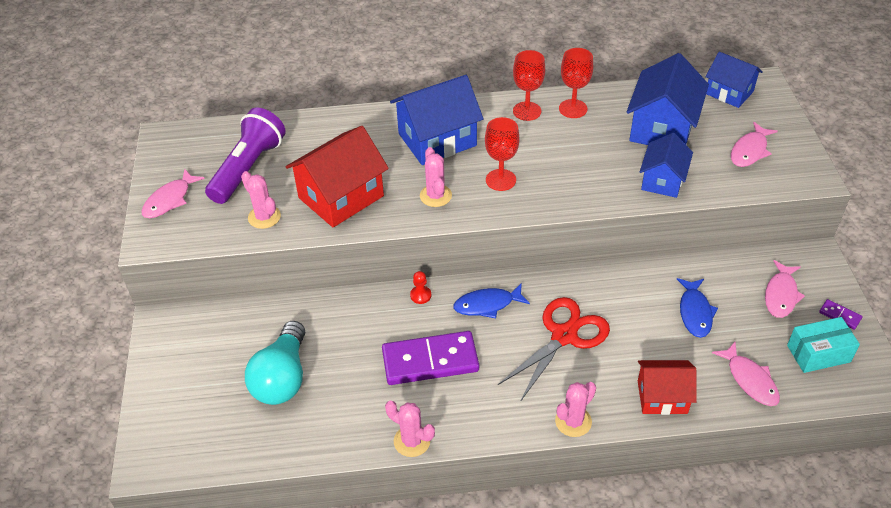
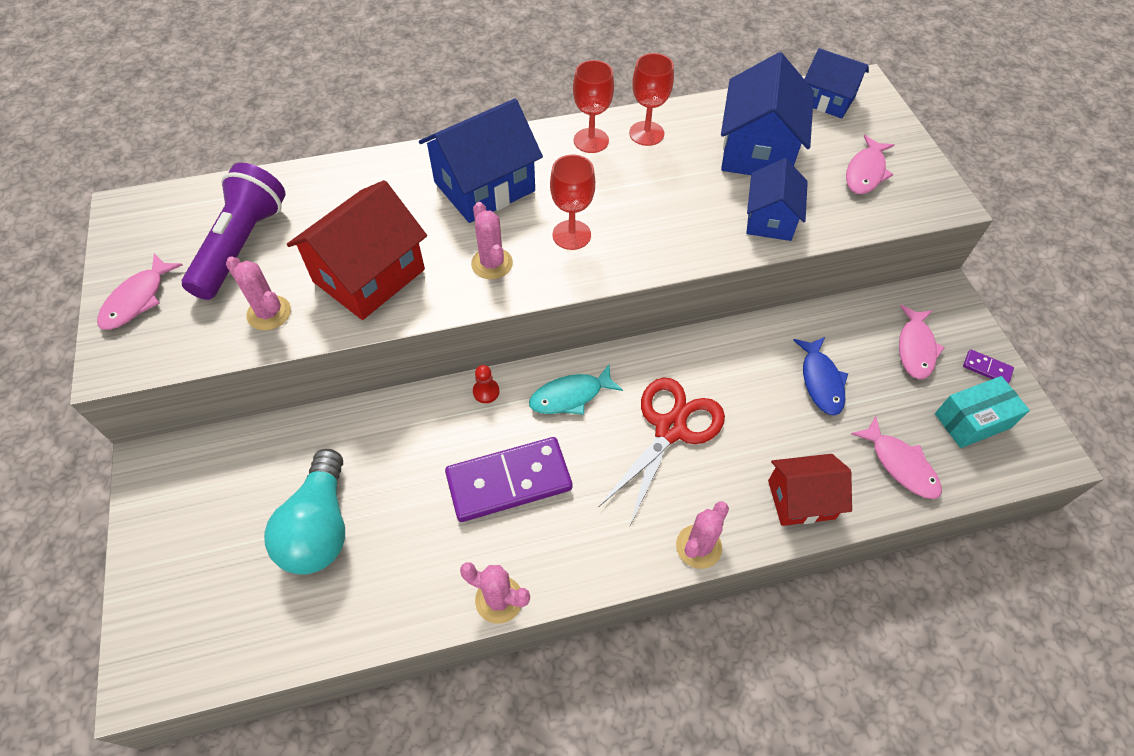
camera: 10 degrees left, 10 degrees up
blue fish [453,283,530,318] -> turquoise fish [529,364,623,415]

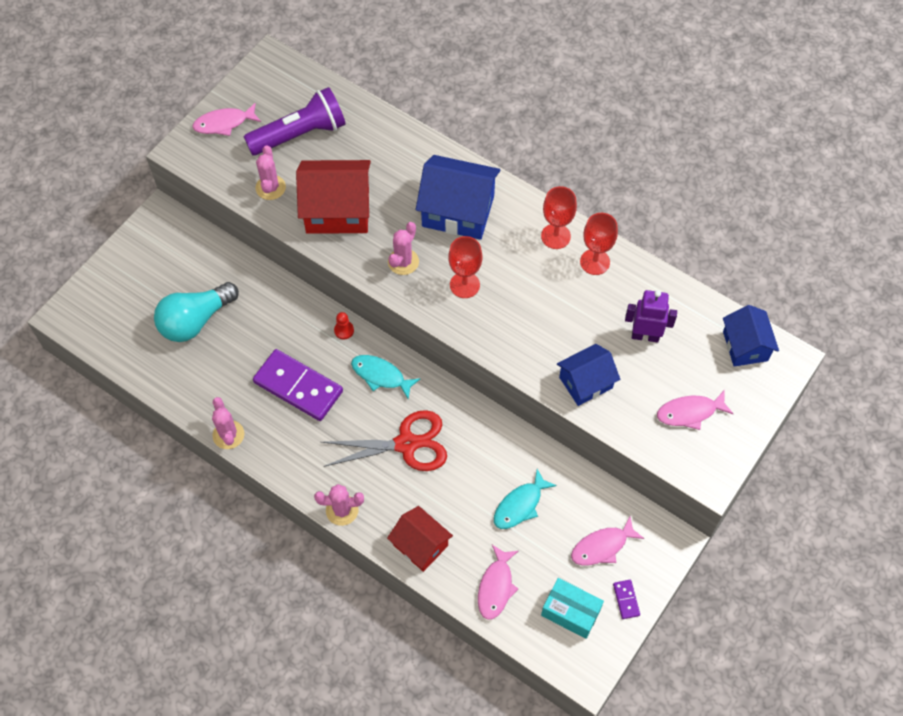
camera: 50 degrees right, 5 degrees up
blue house [721,52,814,175] -> purple robot [625,290,677,343]
blue fish [793,337,848,416] -> turquoise fish [494,469,557,529]

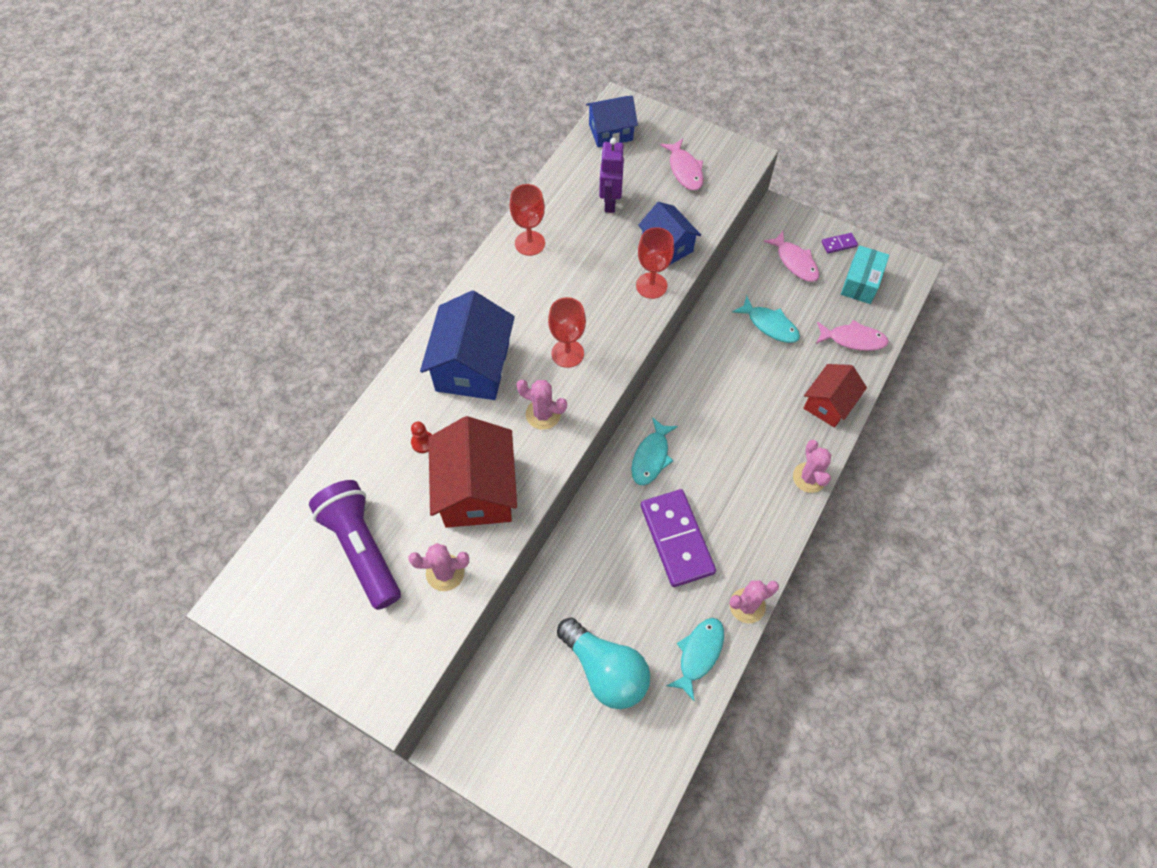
camera: 95 degrees left, 0 degrees up
pink fish [192,103,261,136] -> none
purple domino [253,349,343,421] -> purple domino turned 45 degrees counterclockwise [641,489,716,587]
red scissors [322,410,447,471] -> none
red pawn [334,312,354,339] -> red pawn moved to [411,421,432,453]
red goblet [541,186,577,249] -> red goblet moved to [636,227,674,299]
none -> turquoise fish [667,618,724,702]

